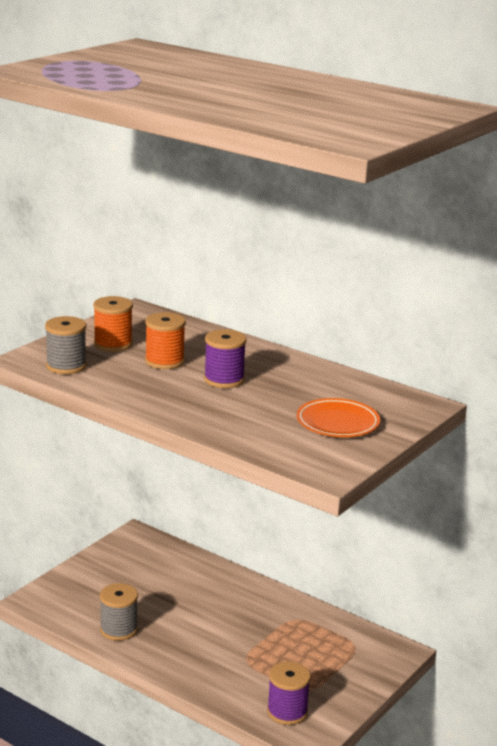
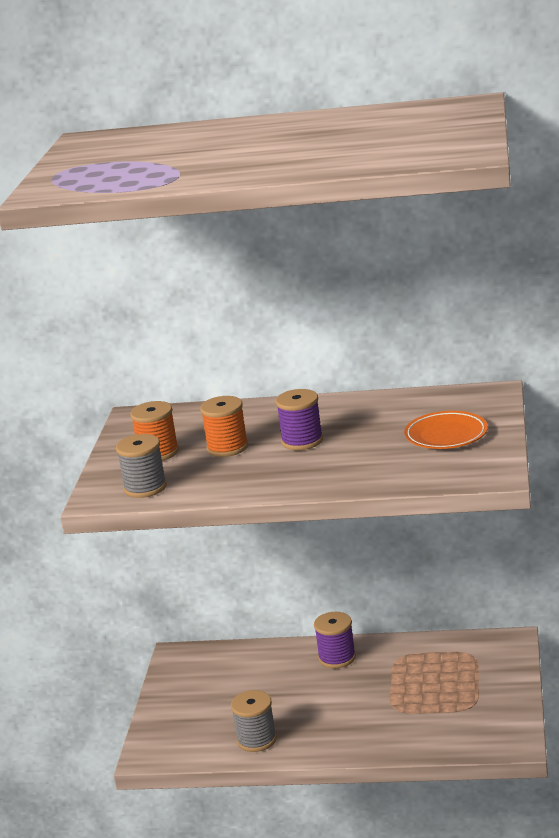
camera: 25 degrees left, 0 degrees up
purple spool [267,662,311,725] -> purple spool moved to [314,612,356,668]

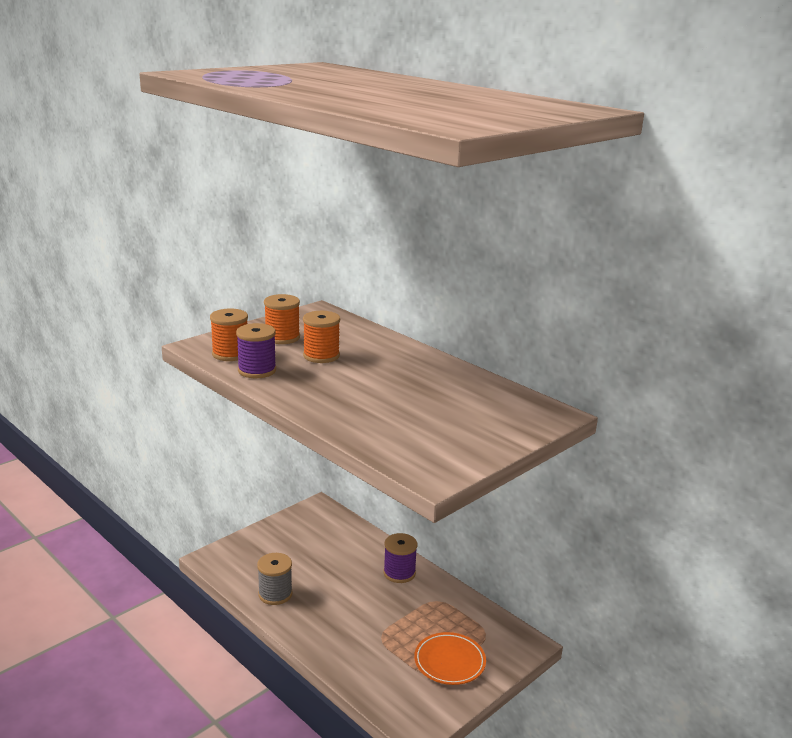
camera: 35 degrees right, 0 degrees up
grey spool [116,434,167,498] -> orange spool [210,308,248,361]
purple spool [276,389,323,450] -> purple spool moved to [236,323,276,378]
orange plate [404,411,488,449] -> orange plate moved to [414,632,486,685]

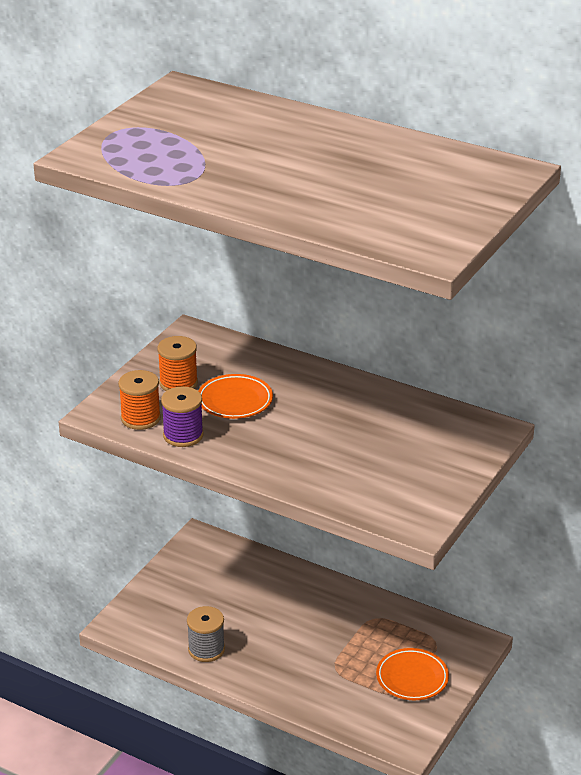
camera: 15 degrees left, 10 degrees up
orange spool [303,311,340,363] -> orange plate [198,374,273,419]
purple spool [383,533,417,583] -> none

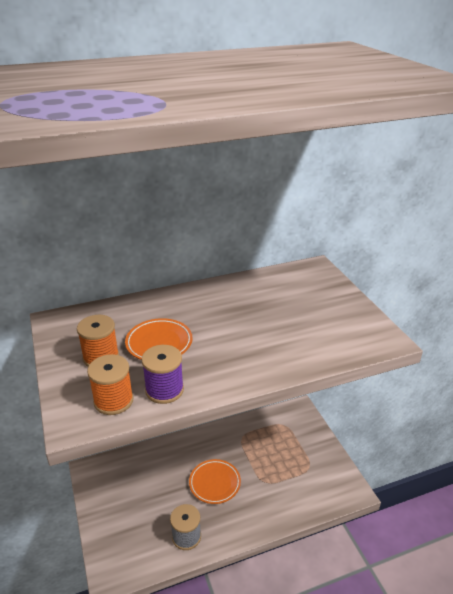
camera: 50 degrees left, 0 degrees up
orange plate [376,648,449,700] -> orange plate moved to [189,459,241,504]

